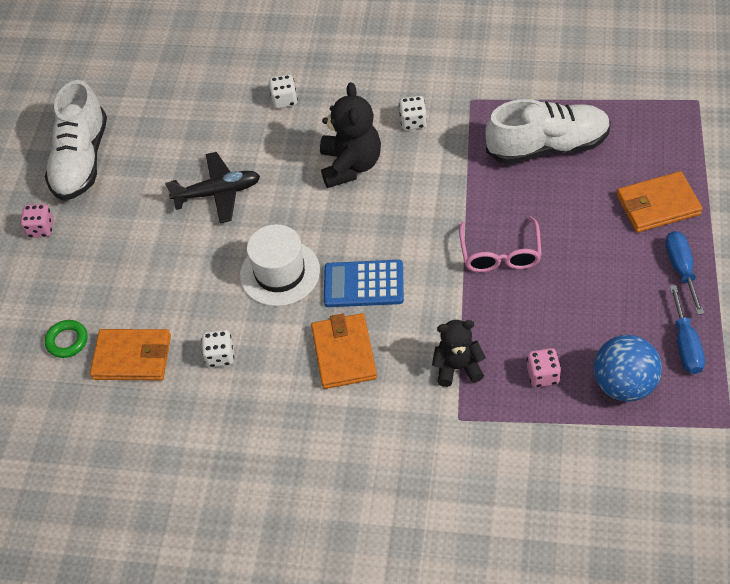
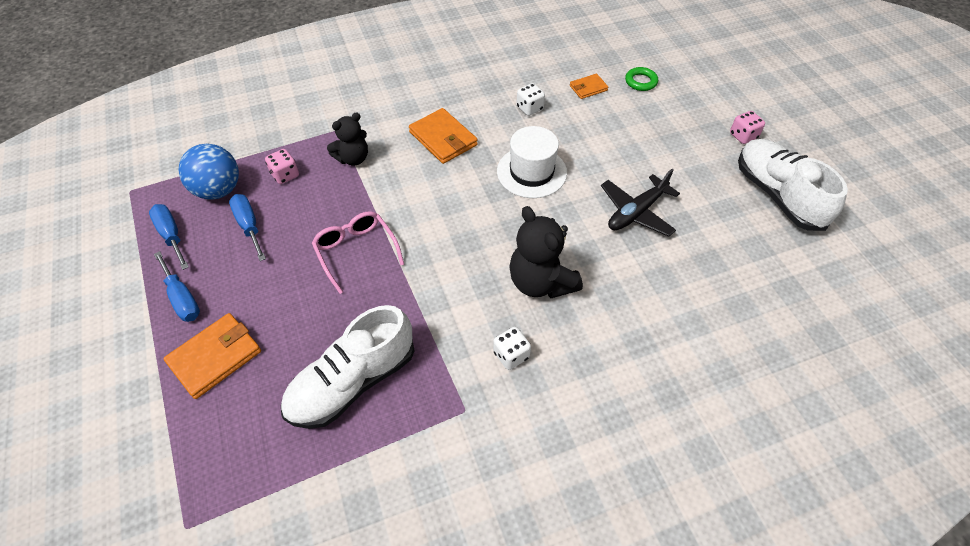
camera: 145 degrees right, 0 degrees up
orange wallet [90,329,171,381] -> orange wallet [570,74,608,99], size x0.58
white dice [269,74,298,109] -> none
blue calculator [324,260,404,307] -> none
none -> blue screwdriver [229,194,266,261]

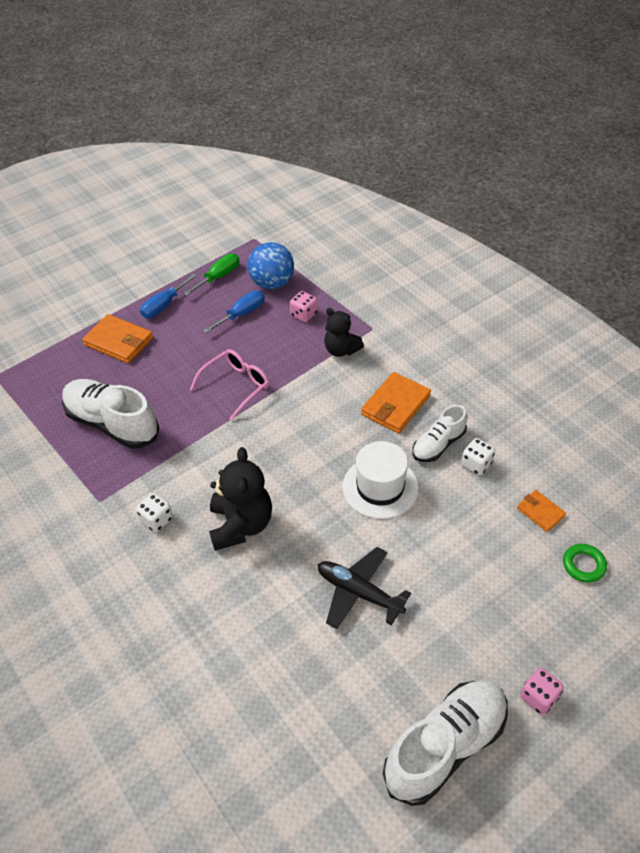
camera: 75 degrees right, 5 degrees down
blue screwdriver [149,204,189,270] -> green screwdriver [184,253,239,295]
black teddy bear [509,206,583,298] -> black teddy bear turned 135 degrees clockwise [209,447,272,551]
none -> white shoe [412,405,467,462]

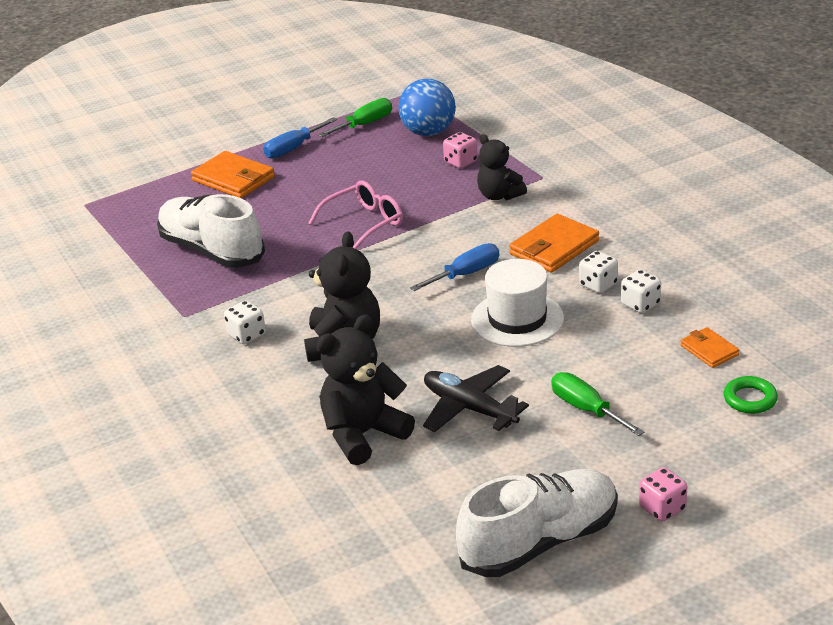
camera: 10 degrees right, 15 degrees down
blue screwdriver [203,290,265,333] -> blue screwdriver moved to [410,243,499,291]
white shoe [412,405,467,462] -> white dice [579,251,618,293]
none -> black teddy bear [316,315,415,465]
none -> green screwdriver [551,372,644,436]

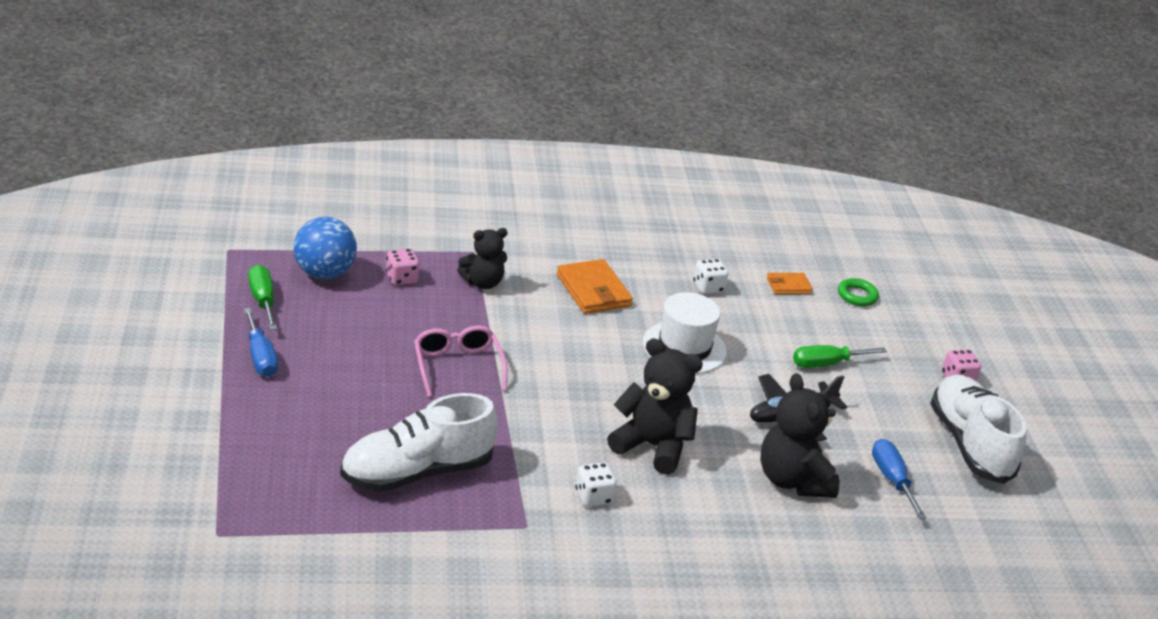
camera: 75 degrees left, 0 degrees up
orange wallet [191,151,275,198] -> none
blue screwdriver [410,243,499,291] -> blue screwdriver moved to [872,439,927,519]
white dice [579,251,618,293] -> none

